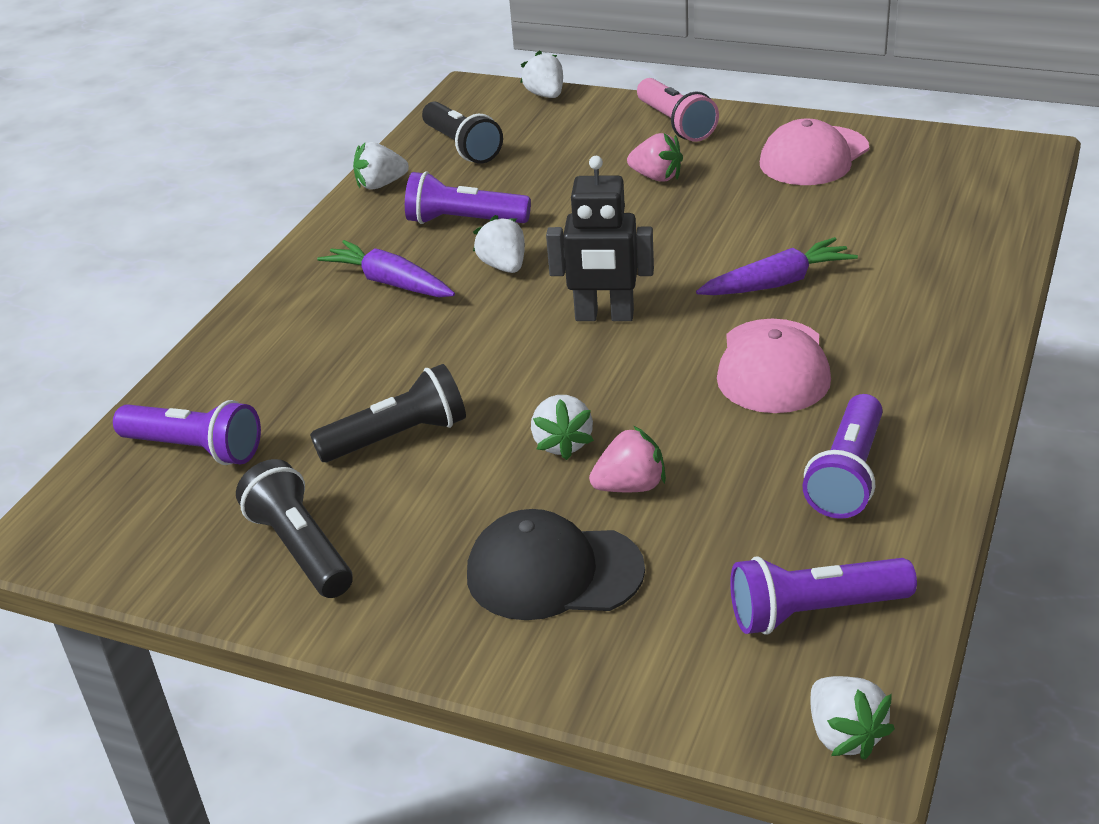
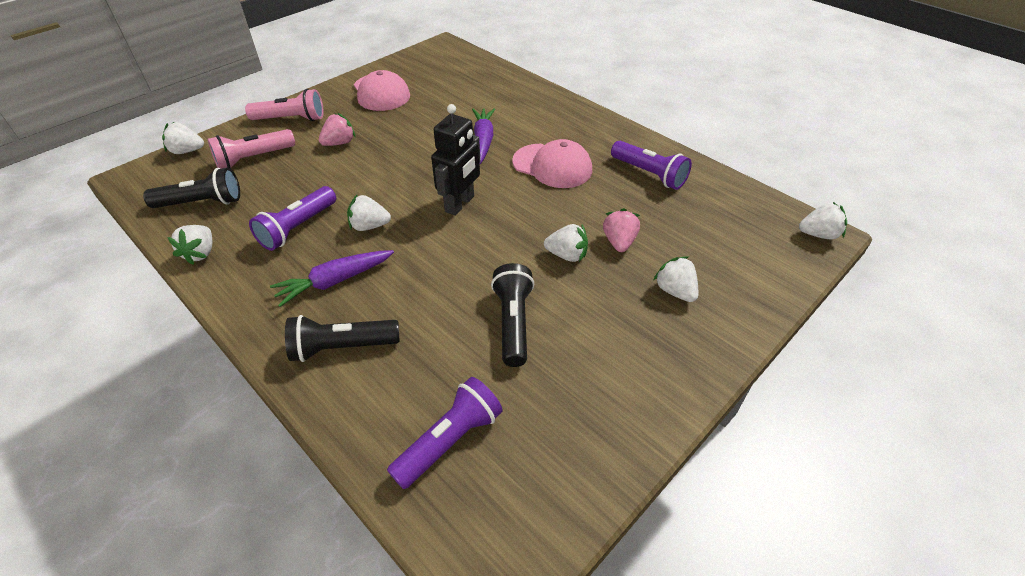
camera: 70 degrees left, 10 degrees up
black flashlight [236,459,353,598] -> black flashlight moved to [285,315,400,362]
black cap [467,509,645,620] -> white strawberry [653,257,698,302]
purple flashlight [730,556,917,635] -> none
none -> pink flashlight [208,129,295,169]

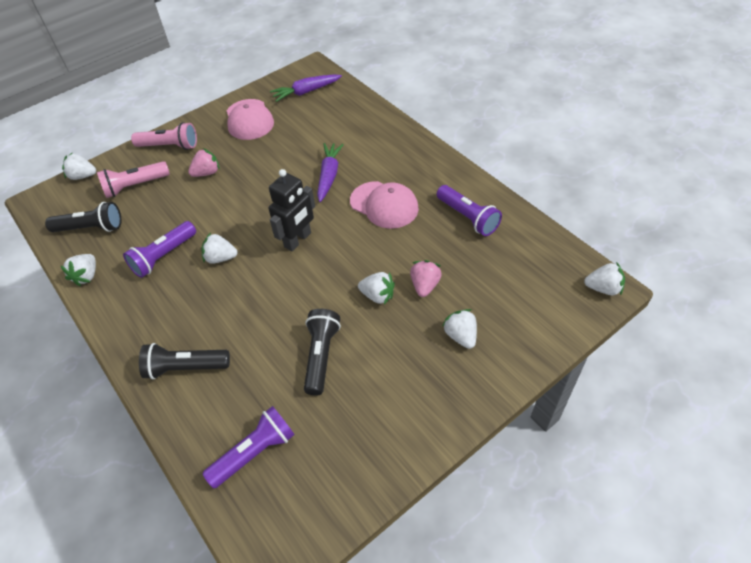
camera: 10 degrees right, 5 degrees up
purple carrot [270,250,394,307] -> purple carrot moved to [270,75,342,102]

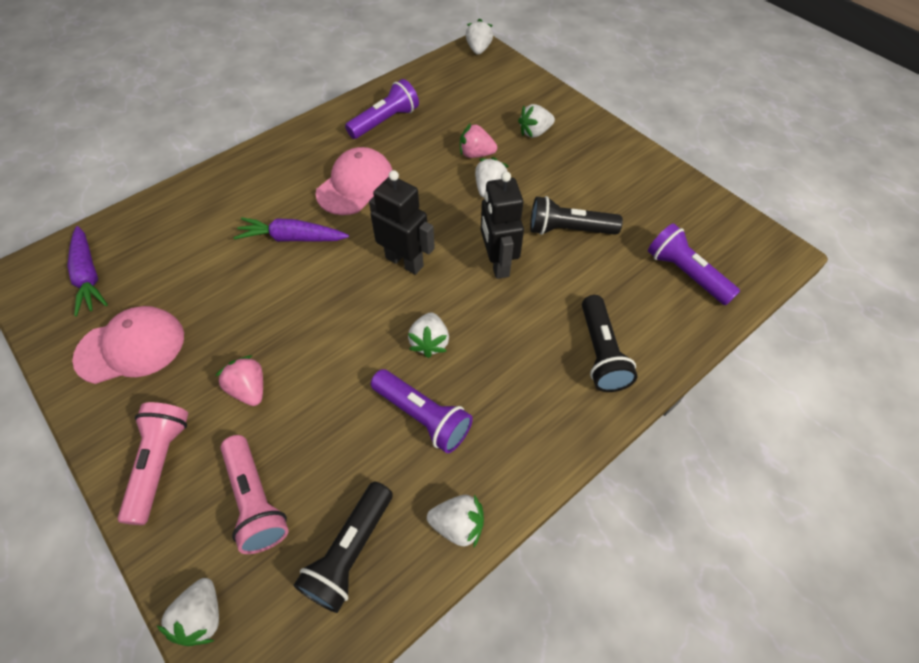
camera: 95 degrees left, 5 degrees up
black flashlight [45,202,121,232] -> black flashlight turned 150 degrees counterclockwise [294,482,393,613]
none -> black robot [481,171,524,279]

